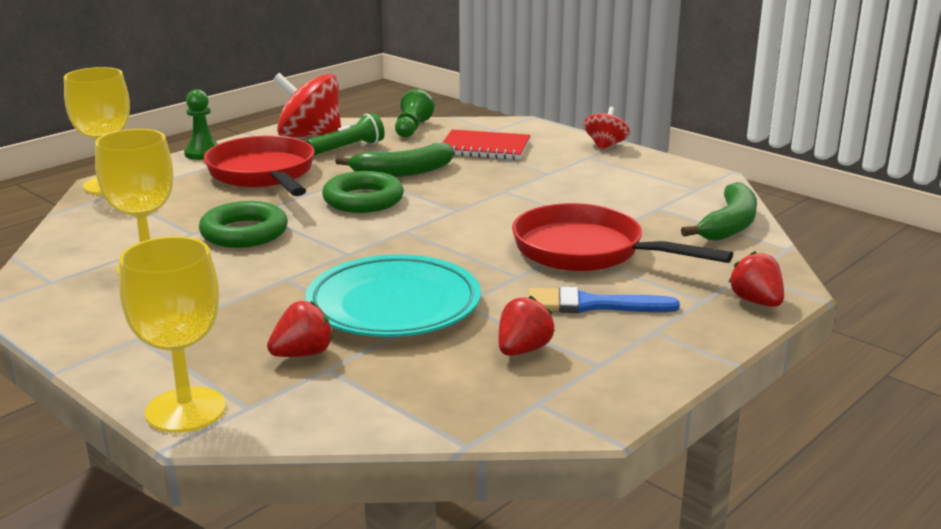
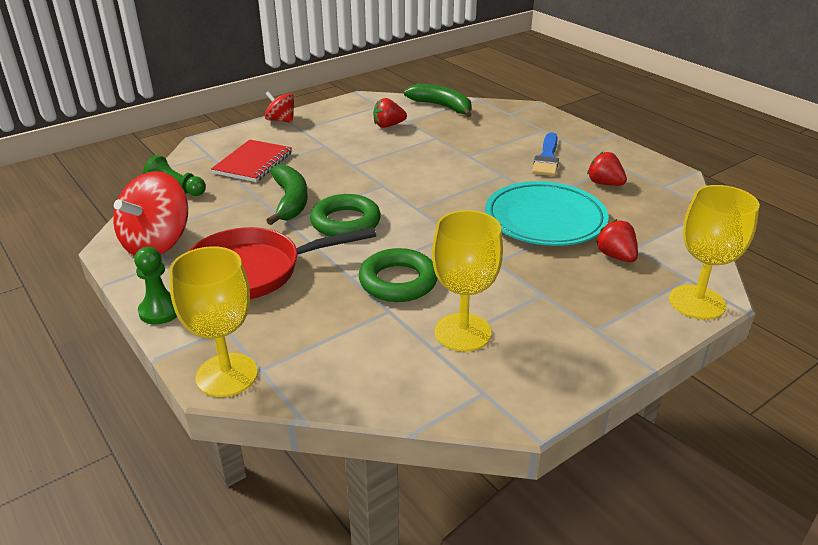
camera: 80 degrees left, 10 degrees up
green flashlight [307,113,385,155] -> none
red pan [512,203,733,271] -> none
red strawberry [728,251,784,307] -> red strawberry moved to [373,98,407,128]

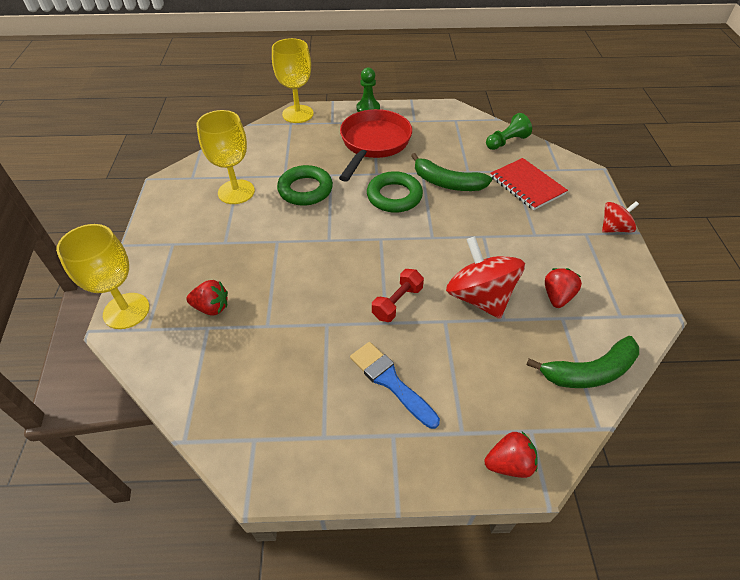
camera: 125 degrees right, 15 degrees up
red spinning top [113,171,188,256] -> red spinning top moved to [446,236,525,319]
turquoise plate [485,181,609,246] -> none
red strawberry [587,151,627,186] -> red strawberry moved to [485,432,538,478]
none -> red dumbbell [372,269,424,322]

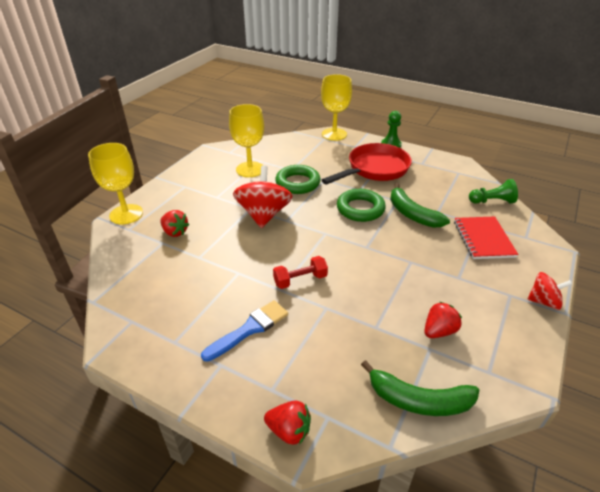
camera: 30 degrees right, 10 degrees down
blue brush [350,342,440,429] -> blue brush turned 60 degrees clockwise [201,300,288,362]
red spinning top [446,236,525,319] -> red spinning top moved to [233,166,293,228]

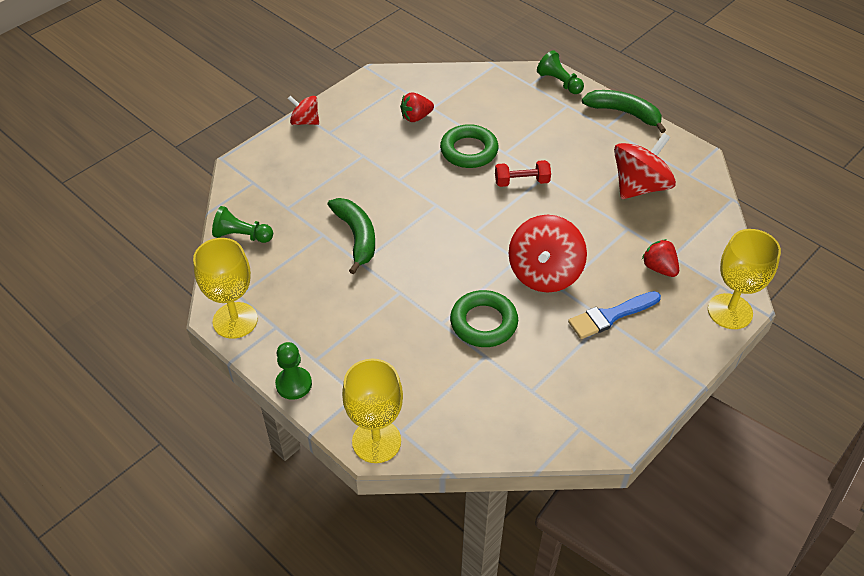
camera: 165 degrees left, 10 degrees up
blue brush [201,300,288,362] -> blue brush moved to [568,291,661,339]
yellow goblet [229,104,264,177] -> yellow goblet moved to [193,238,258,339]
red strawberry [264,400,311,445] -> green pawn [537,50,584,94]
red pan [322,143,412,185] -> none
green ring [337,189,386,222] -> green ring moved to [440,124,499,168]
green banana [361,360,479,416] -> green banana moved to [582,90,666,133]
red notebook [454,216,518,259] -> none
none -> red spinning top [614,133,676,199]

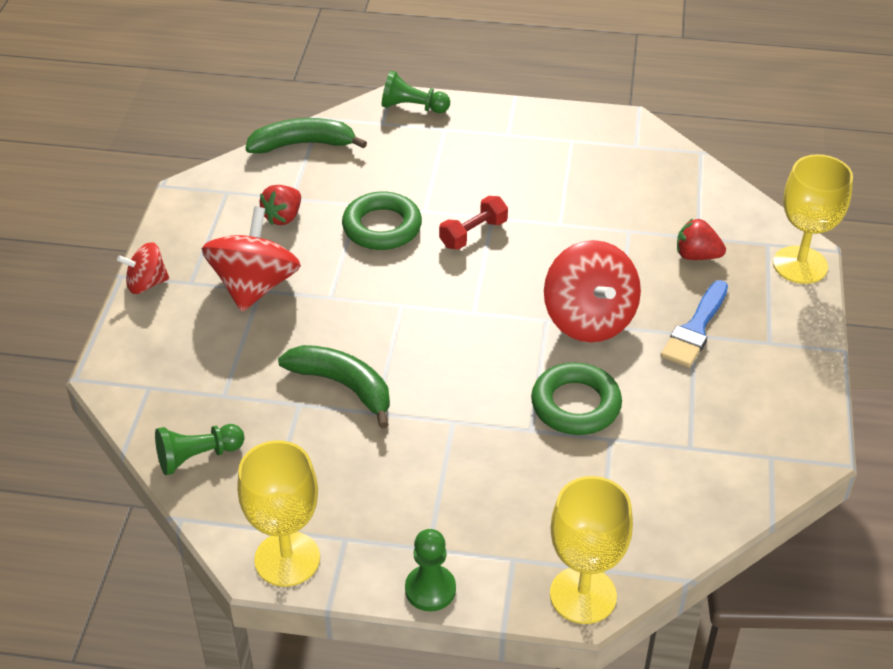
camera: 35 degrees left, 5 degrees down
green banana [582,90,666,133] -> green banana moved to [245,118,367,154]
red spinning top [614,133,676,199] -> red spinning top moved to [202,207,301,312]

